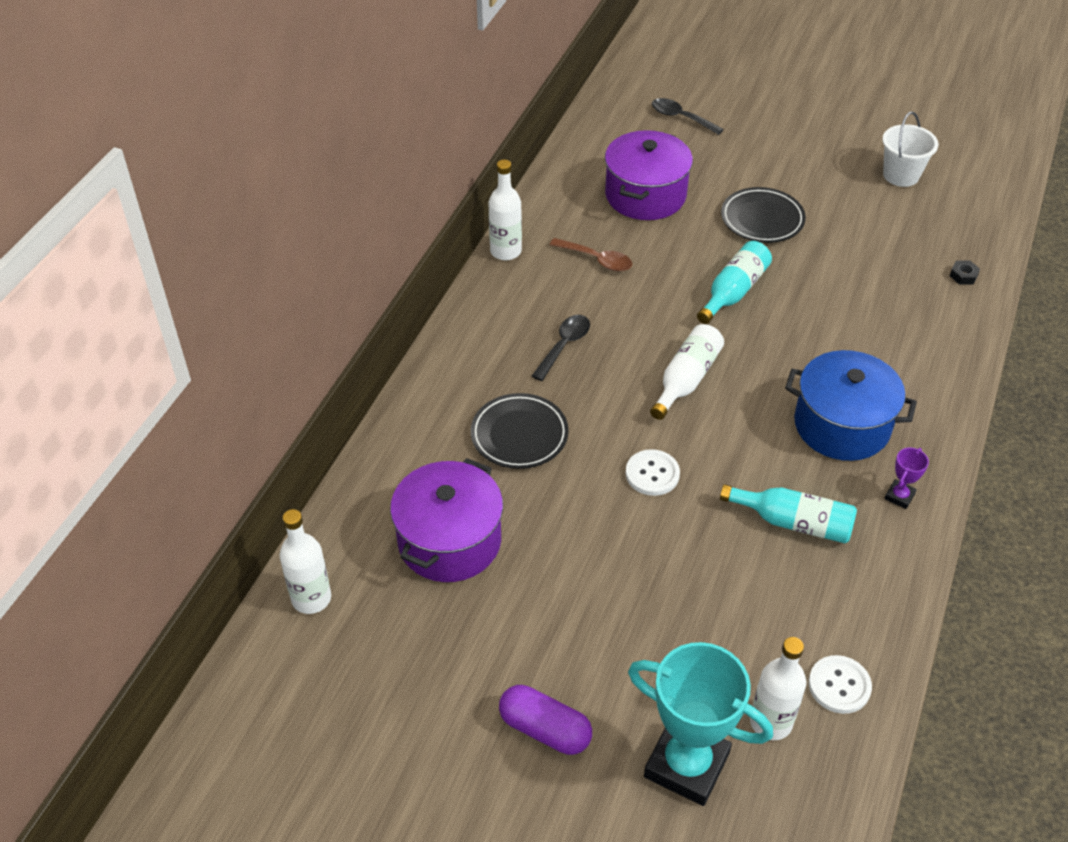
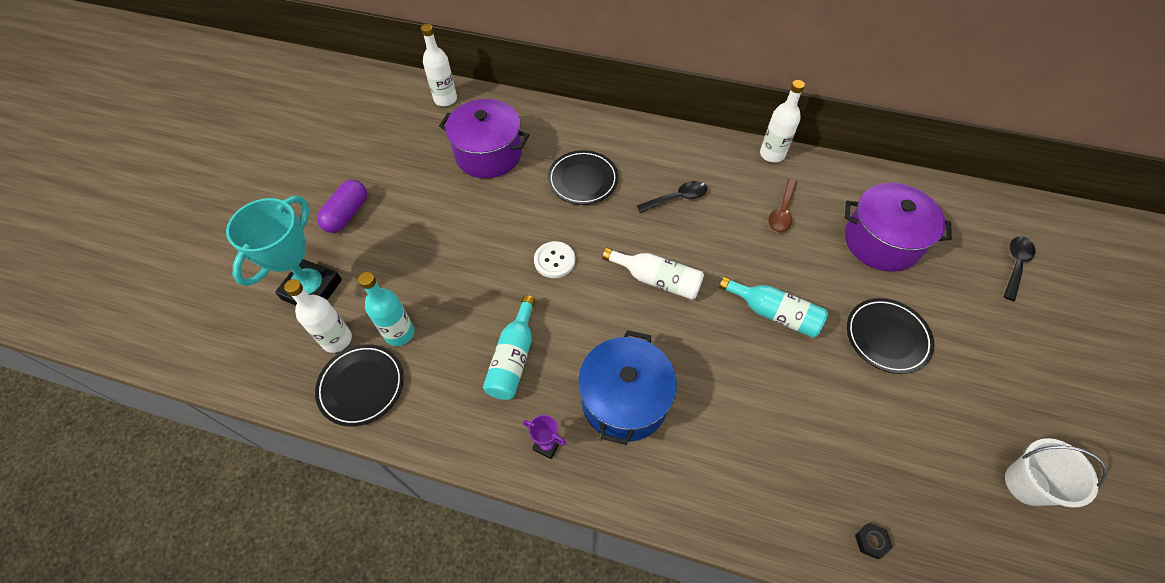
camera: 85 degrees right, 10 degrees up
black spoon [532,315,590,381] -> black spoon turned 45 degrees counterclockwise [637,181,707,213]
white button [809,655,872,714] -> black plate [315,344,404,426]
none -> turquoise bottle [358,272,414,346]

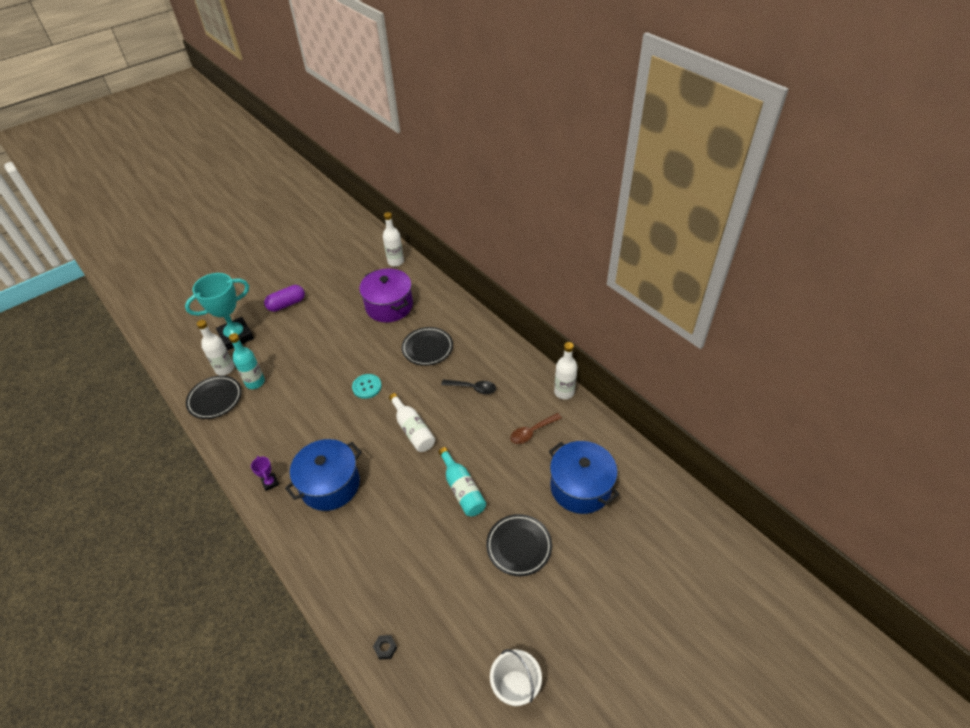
camera: 35 degrees right, 10 degrees down
turquoise bottle [483,295,535,400] -> none
white button [534,241,575,278] -> turquoise button [352,374,382,399]
purple pot [845,183,952,272] -> blue pot [549,441,619,514]
black spoon [1003,236,1036,301] -> none

